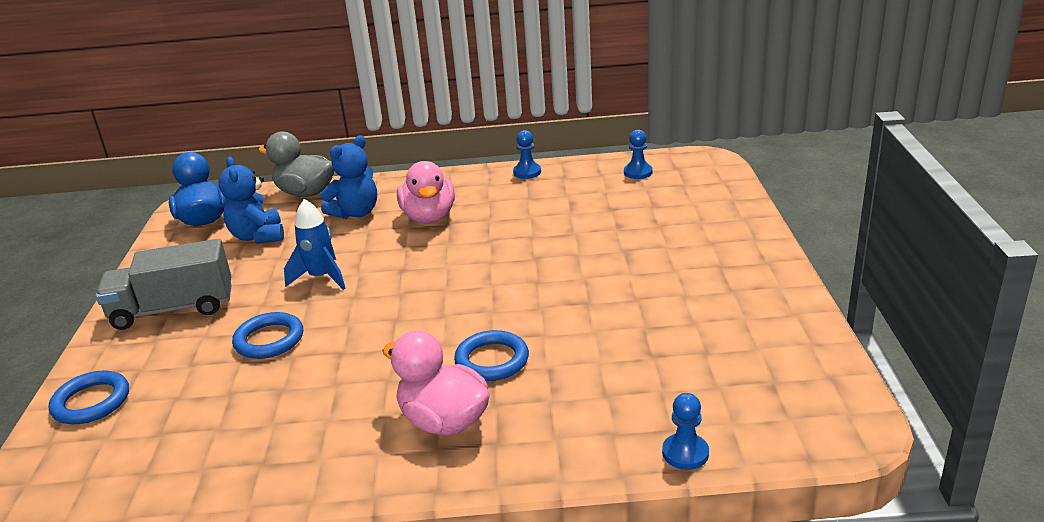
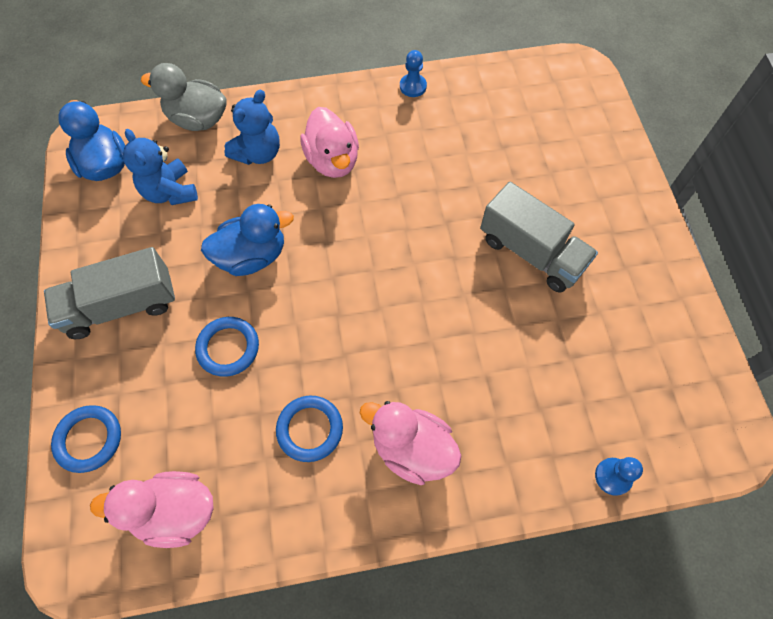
camera: 10 degrees left, 35 degrees up
blue rocket [284,199,346,290] -> blue duck [201,204,294,276]
blue ring [454,330,529,381] -> blue ring moved to [276,396,343,462]
blue pawn [624,130,653,179] -> none
none -> pink duck [90,471,214,548]
none -> grey truck [480,182,598,293]

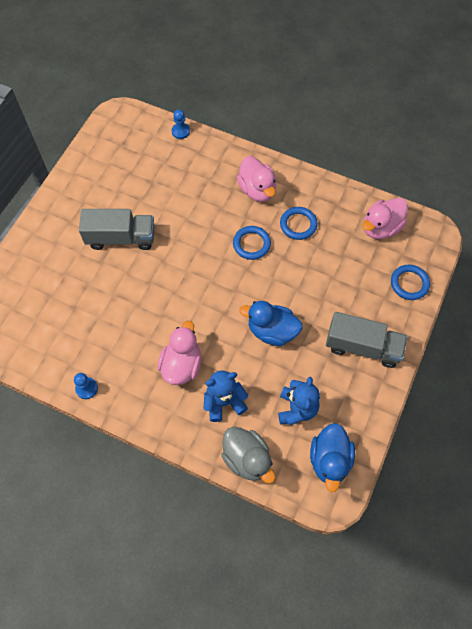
camera: 145 degrees left, 0 degrees up
pink duck [90,471,214,548] -> pink duck turned 105 degrees clockwise [362,198,408,239]
blue ring [195,317,259,377] -> blue ring moved to [233,226,271,260]
grey truck [480,182,598,293] -> grey truck turned 105 degrees clockwise [79,209,154,250]

